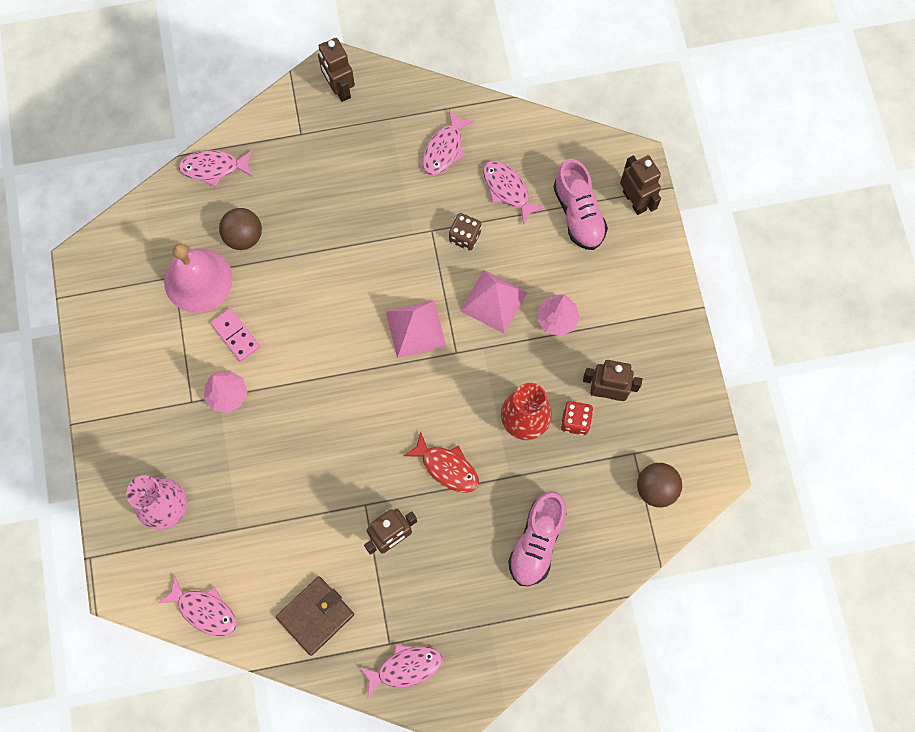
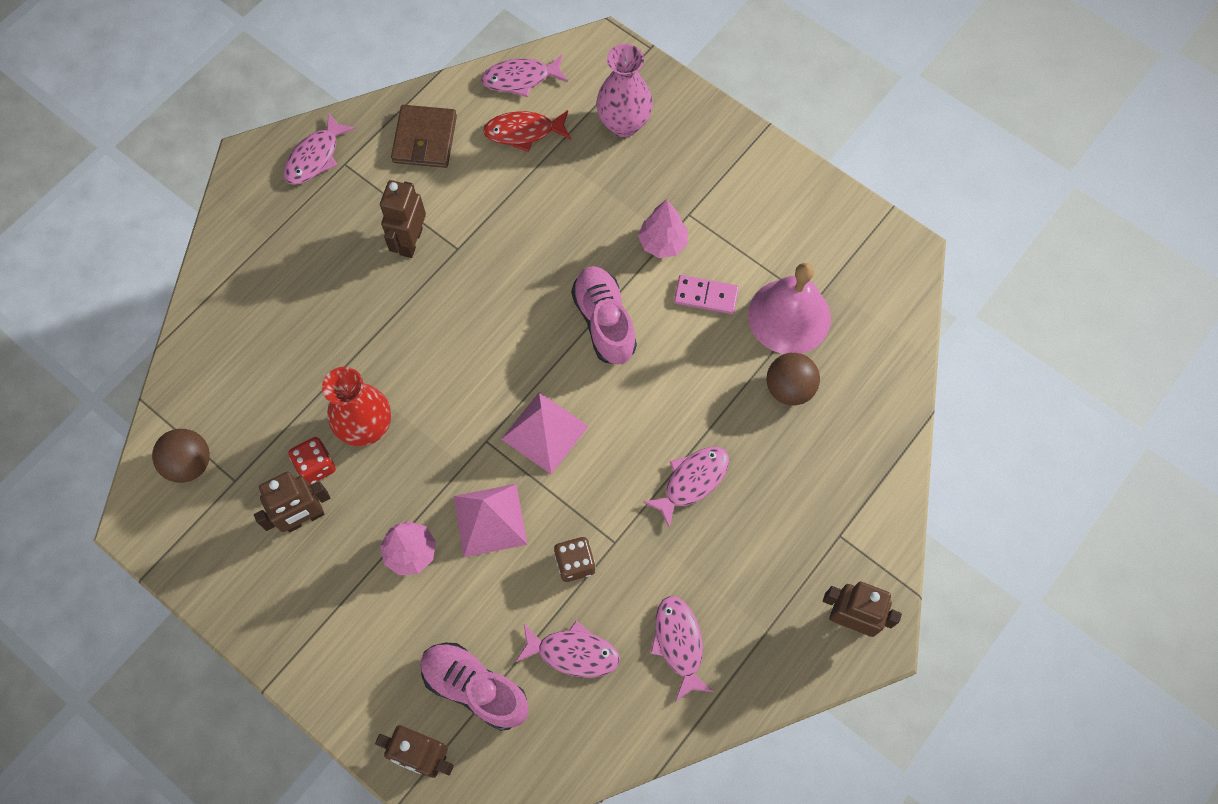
camera: 140 degrees right, 5 degrees down
pink fish [178,150,253,187] -> pink fish moved to [643,447,729,528]
red fish [404,432,479,493] -> red fish moved to [483,110,571,152]
pink shoe [508,491,567,586] -> pink shoe moved to [571,266,637,365]

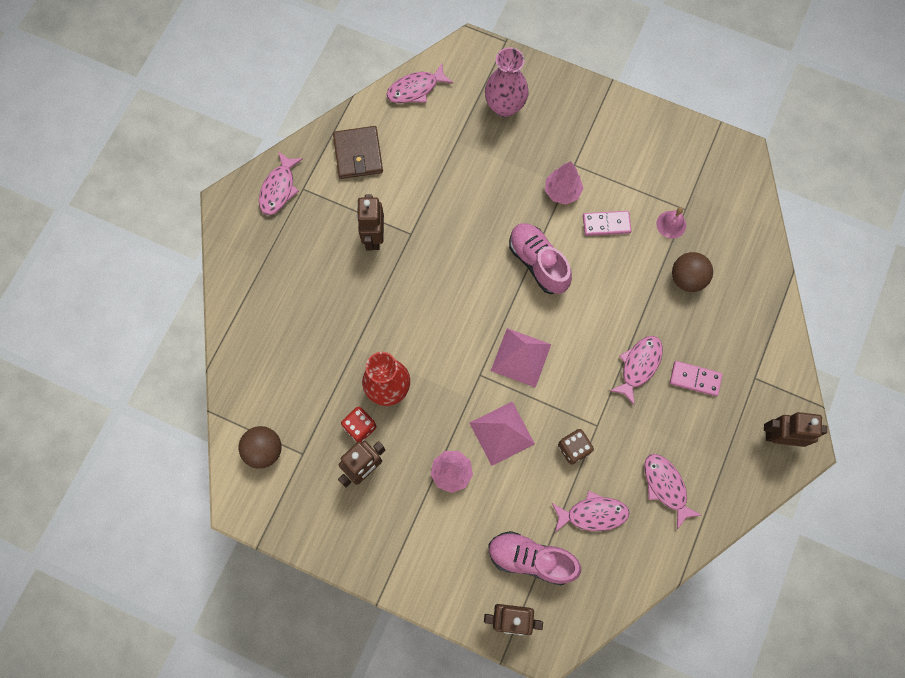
camera: 15 degrees left, 5 degrees up
red fish [483,110,571,152] -> none
pink bell [748,263,831,354] -> pink bell [657,207,686,239], size x0.48
none -> pink domino [670,361,723,396]

